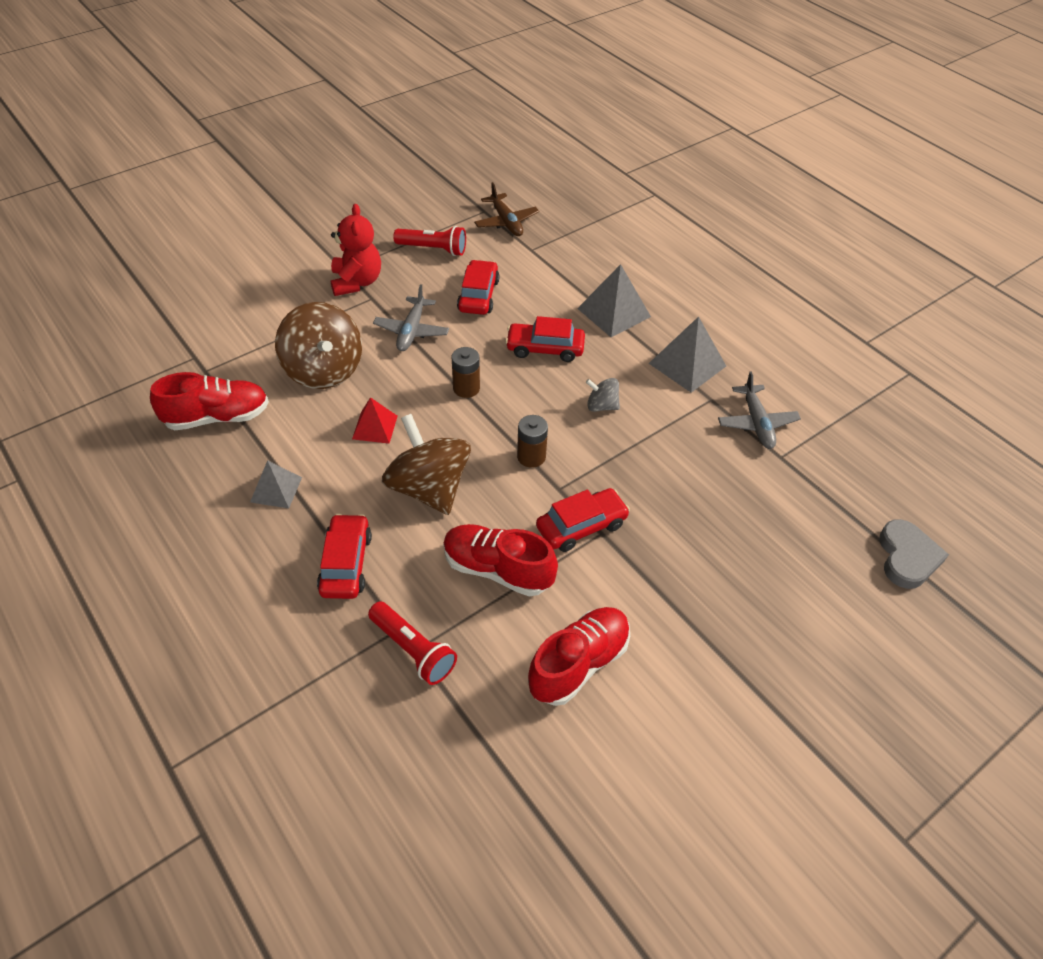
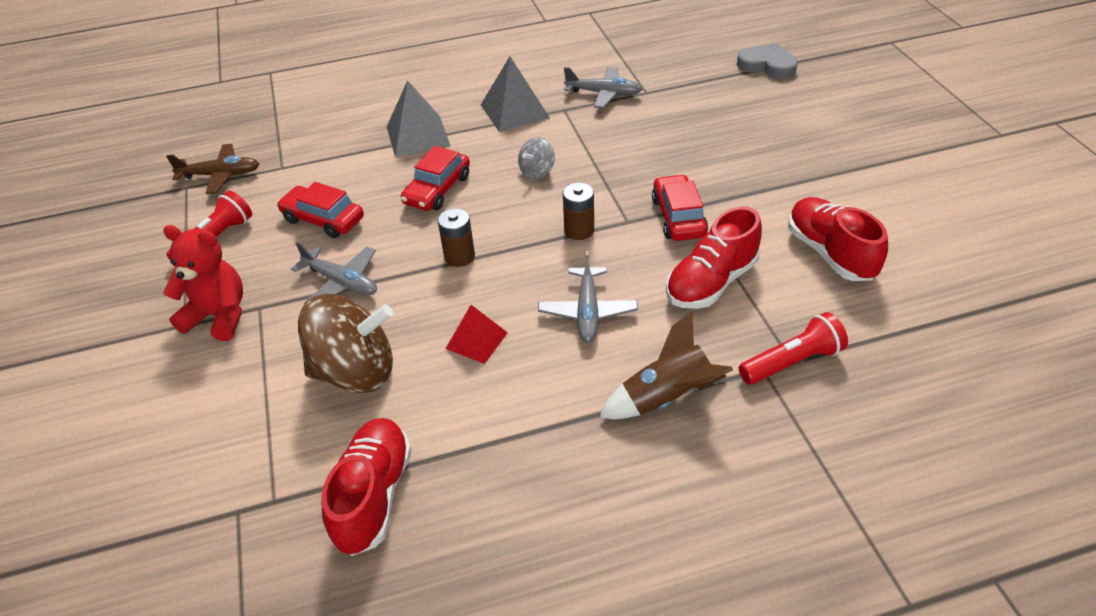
camera: 65 degrees left, 5 degrees down
grey pyramid [250,460,302,508] -> none
red car [317,514,372,599] -> brown rocket [599,311,733,419]
brown spinning top [382,414,471,515] -> grey plane [538,250,638,342]

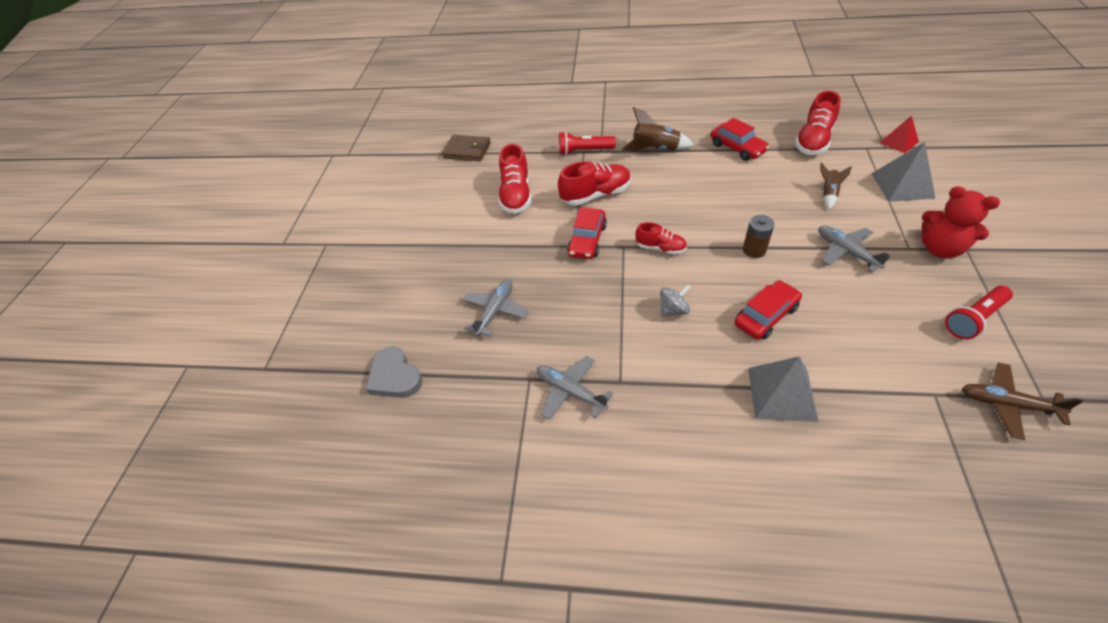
camera: 155 degrees left, 5 degrees up
red car [277,182,364,238] -> red car moved to [710,118,769,161]
brown spinning top [298,294,393,393] -> brown rocket [821,163,852,209]
red pyramid [445,305,508,364] -> red pyramid moved to [880,115,919,153]
grey pyramid [481,56,550,132] -> grey pyramid moved to [871,142,935,202]
grey plane [538,250,638,342] -> grey plane moved to [462,279,529,336]
brown battery [563,182,594,240] -> red shoe [636,222,687,255]
none -> brown wallet [442,135,491,161]

